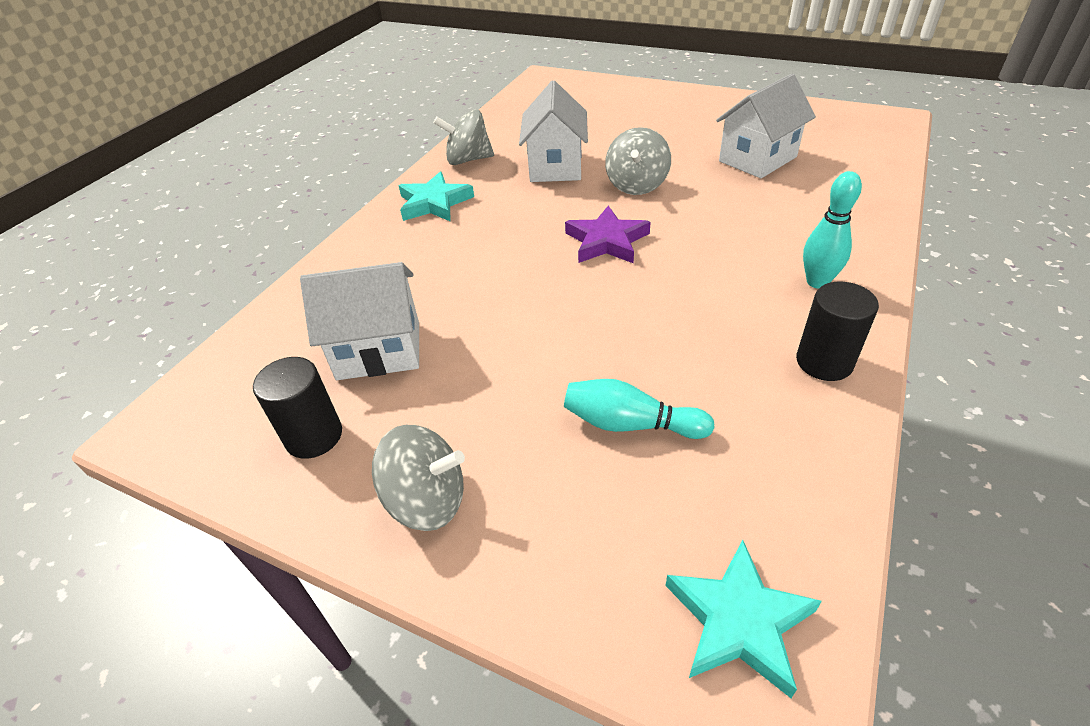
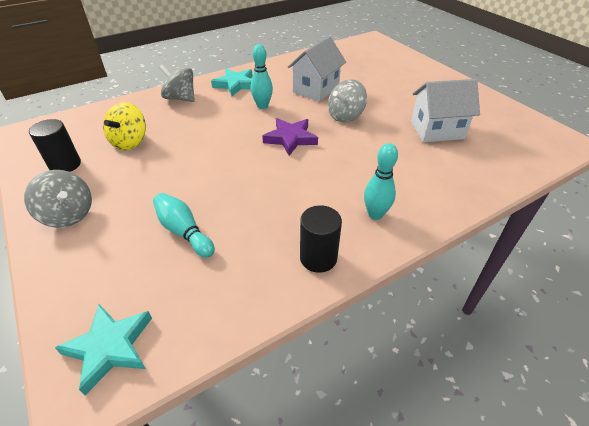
camera: 30 degrees right, 0 degrees up
white house [300,262,419,380] -> yellow spinning top [103,102,146,150]
grey spinning top [434,109,494,165] -> grey spinning top moved to [159,65,195,102]
none -> turquoise bowling pin [251,44,273,109]

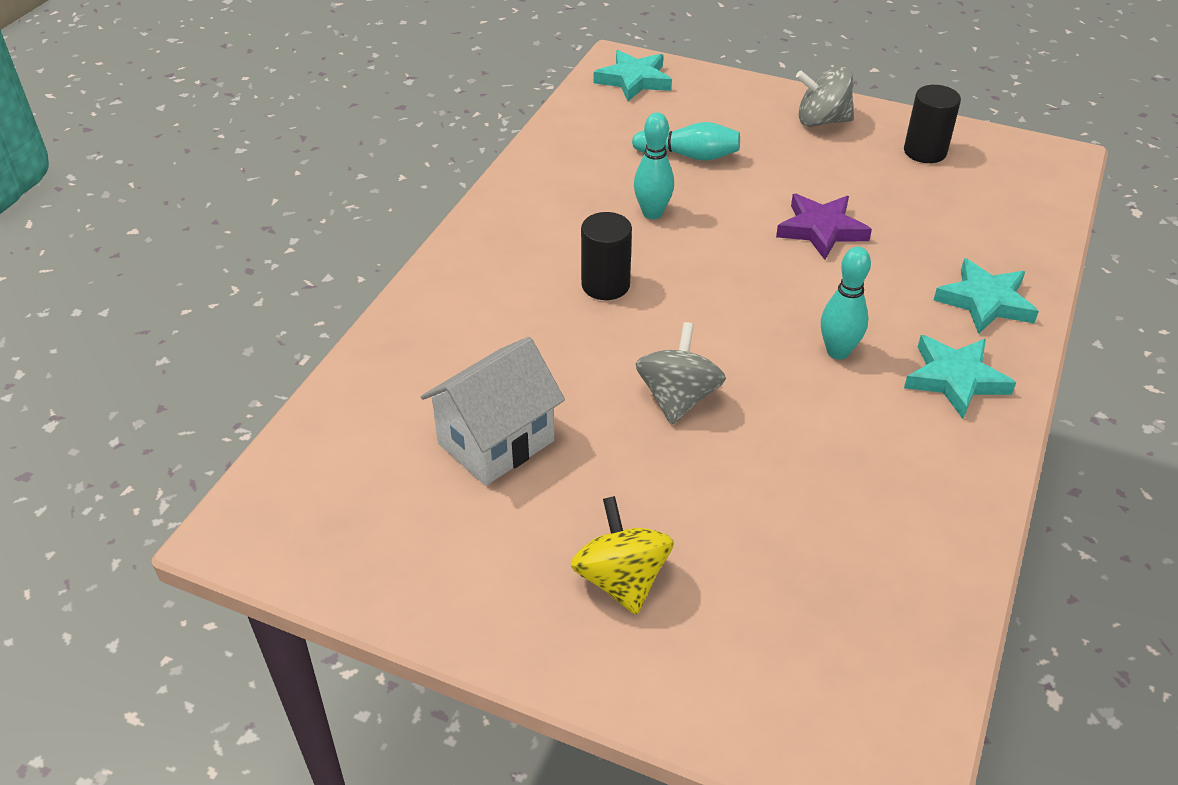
camera: 145 degrees right, 0 degrees up
yellow spinning top [103,102,146,150] -> yellow spinning top moved to [571,496,674,615]
grey spinning top [159,65,195,102] -> turquoise star [934,258,1039,334]
purple star [262,118,318,156] -> purple star moved to [776,194,872,260]
white house [288,36,346,102] -> none
black cylinder [300,205,342,273] -> black cylinder moved to [581,212,632,300]
turquoise bowling pin [364,143,398,220] -> turquoise bowling pin moved to [634,112,674,219]

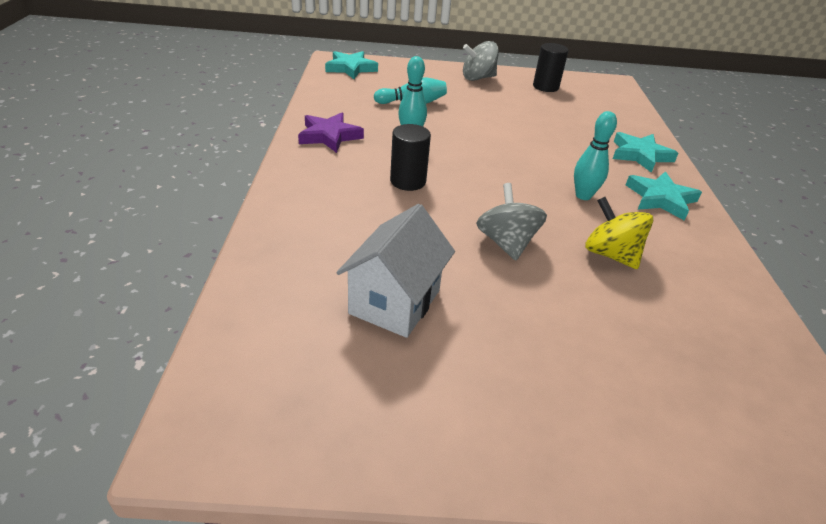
camera: 25 degrees left, 5 degrees down
yellow spinning top [571,496,674,615] -> yellow spinning top moved to [585,197,653,269]
purple star [776,194,872,260] -> purple star moved to [298,113,364,153]

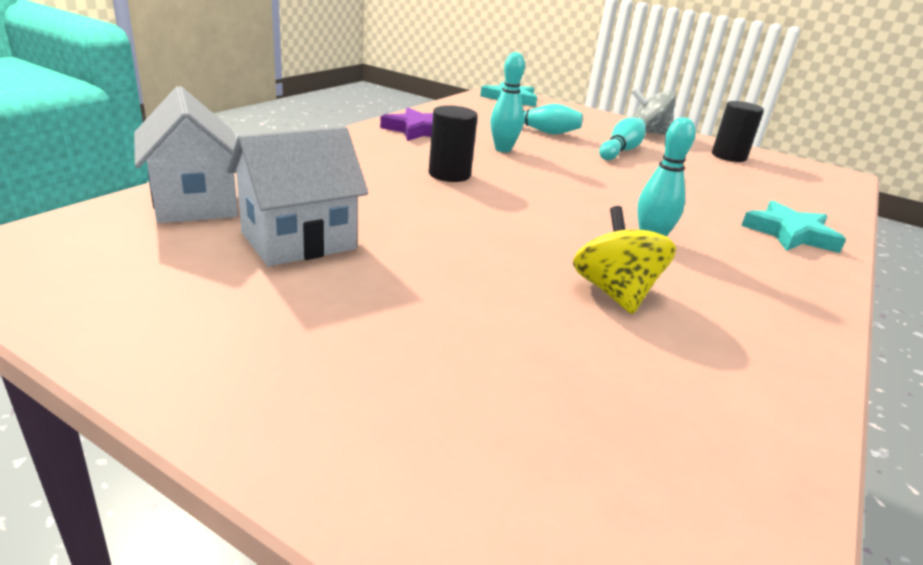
camera: 30 degrees right, 10 degrees down
grey spinning top [476,183,547,261] -> none
turquoise star [626,172,702,221] -> none
none -> white house [134,86,238,223]
none -> turquoise bowling pin [599,117,646,160]

